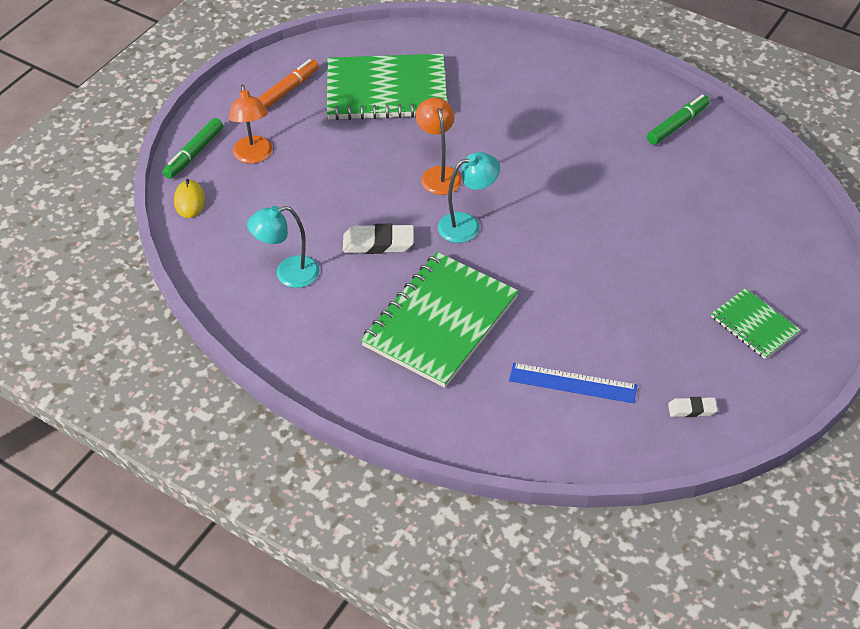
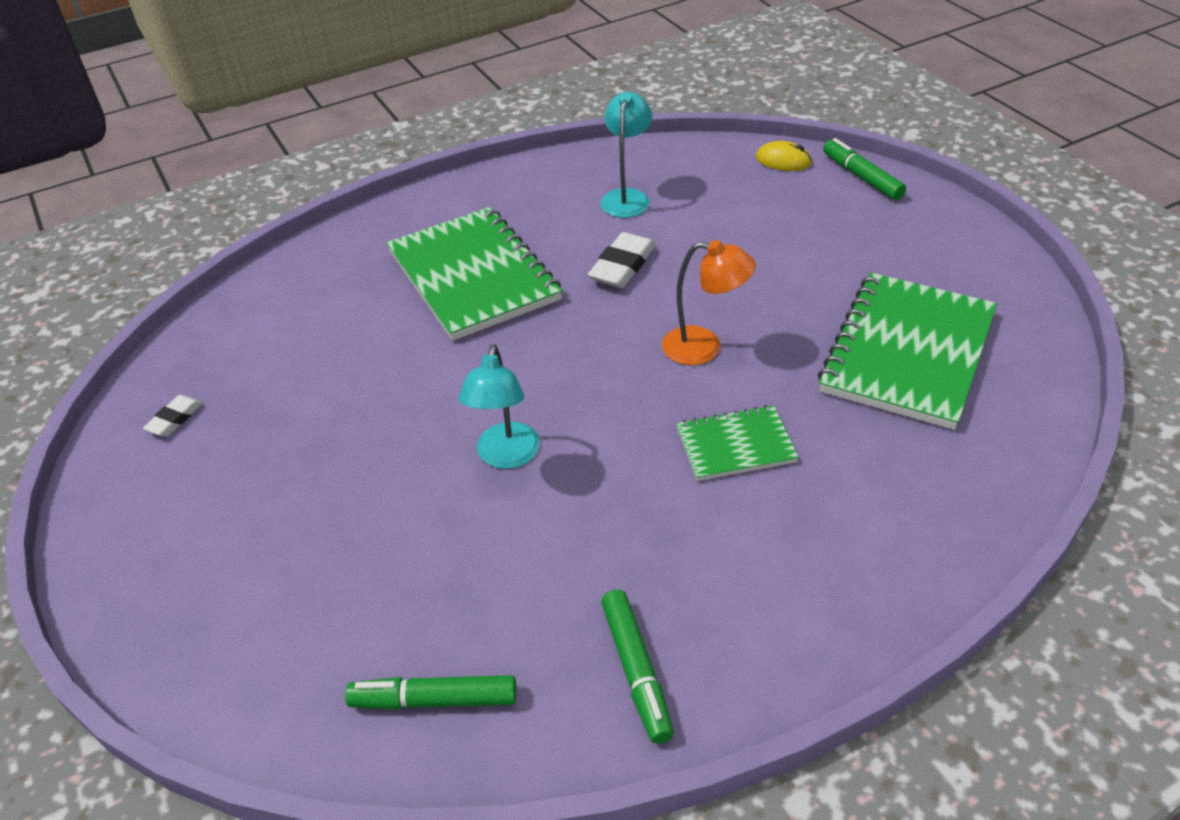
camera: 120 degrees right, 5 degrees down
orange lamp [229,84,272,164] -> none
orange marker [258,59,319,109] -> none
turquoise lamp [438,152,500,243] -> turquoise lamp moved to [458,344,540,469]
blue ruler [509,363,637,403] -> none
green notebook [711,288,801,359] -> green notebook moved to [677,405,799,481]
none -> green marker [345,675,517,710]

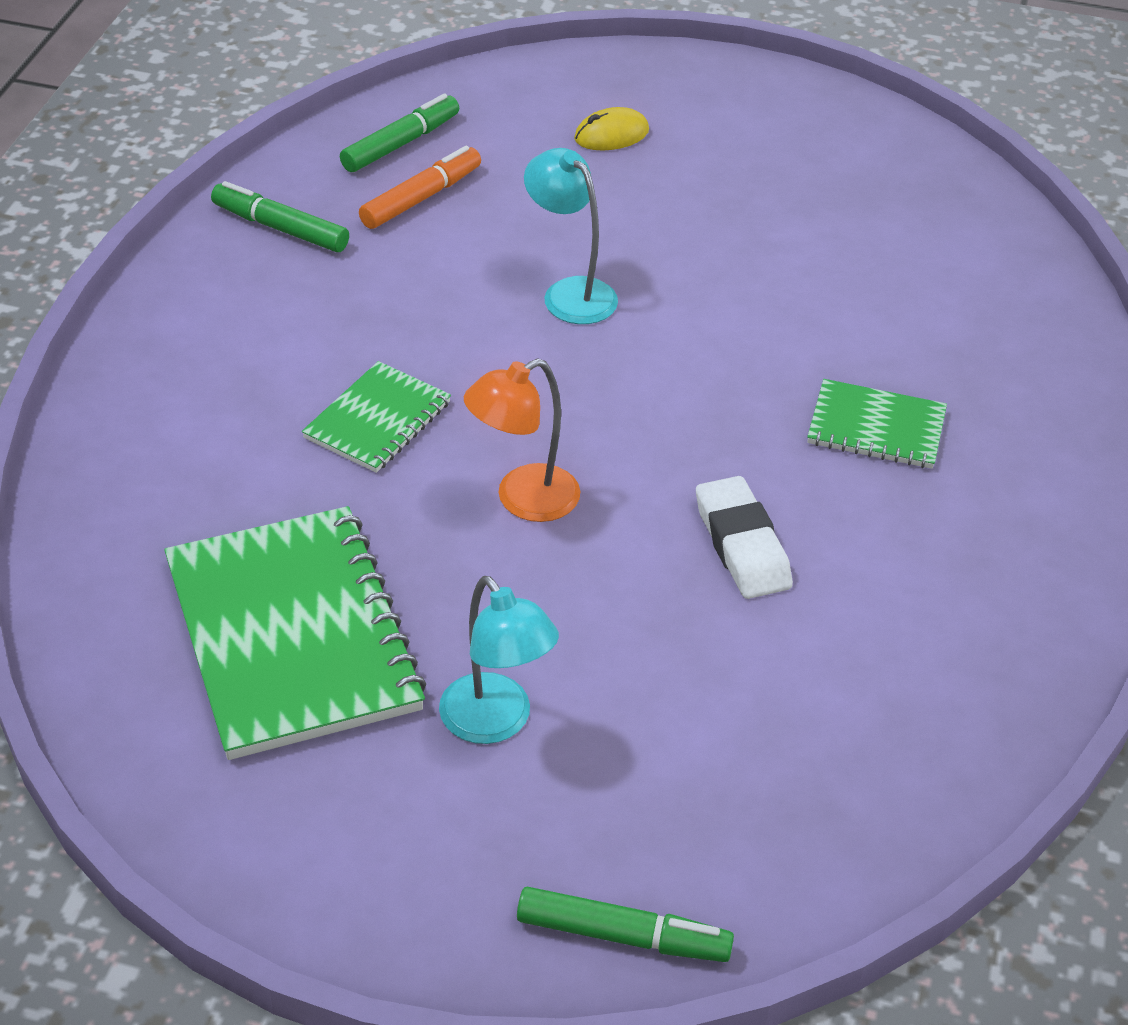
camera: 130 degrees right, 0 degrees up
white eraser [143,395,203,437] -> none
green notebook [387,207,563,341] -> green notebook [807,379,947,469], size x0.52
turquoise lamp [600,92,652,218] -> turquoise lamp moved to [439,576,559,744]
yellow mouse [756,141,812,171] -> yellow mouse moved to [574,107,649,150]
none -> orange marker [359,146,481,229]

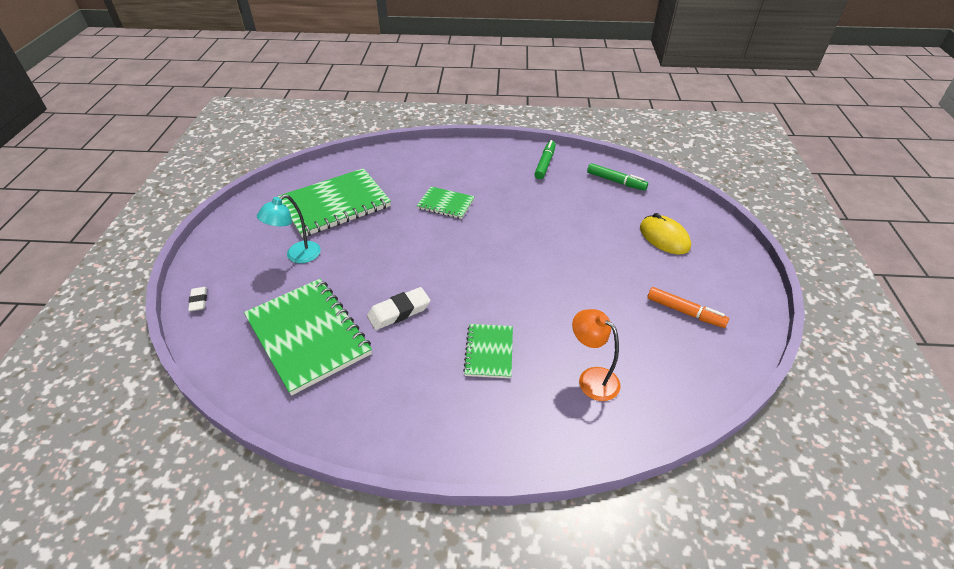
camera: 80 degrees right, 0 degrees up
orange marker [359,146,481,229] -> orange marker moved to [647,287,729,328]
orange lamp [464,358,580,522] -> orange lamp moved to [572,309,620,401]
green marker [517,887,734,962] -> white eraser [188,287,207,311]
turquoise lamp [524,148,618,324] -> none
yellow mouse [574,107,649,150] -> yellow mouse [640,213,691,254], size x1.52
none -> green notebook [244,279,372,396]

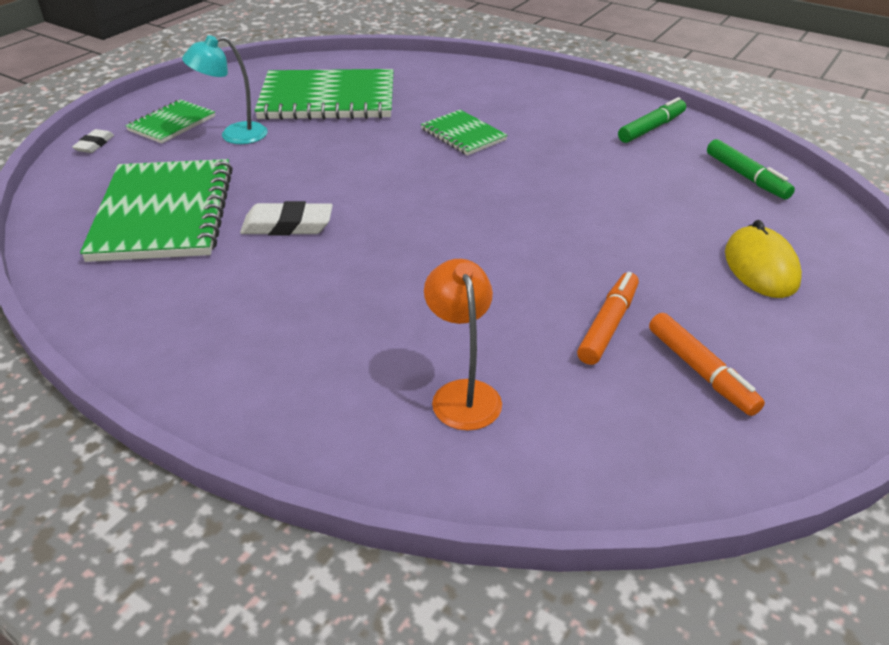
camera: 30 degrees right, 5 degrees down
green notebook [463,324,513,378] -> green notebook moved to [125,99,215,143]
none -> orange marker [577,272,639,365]

